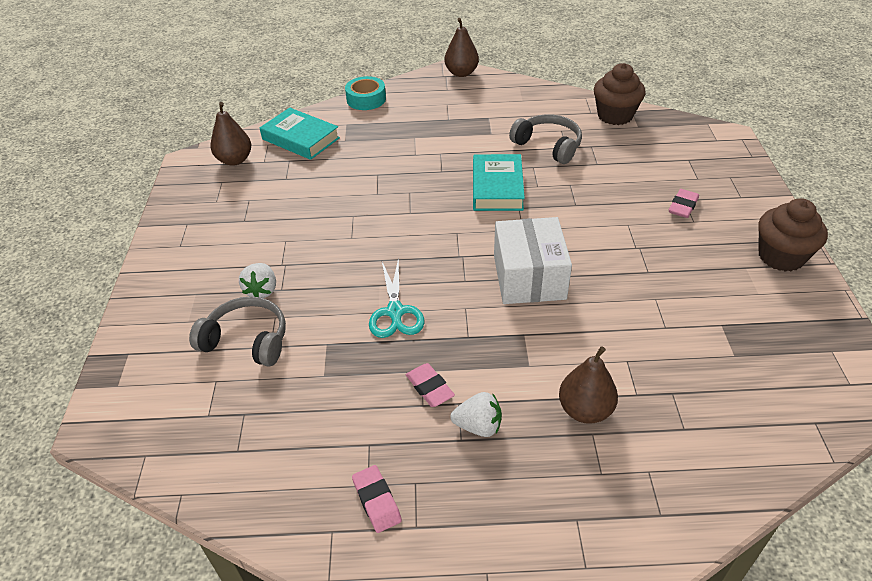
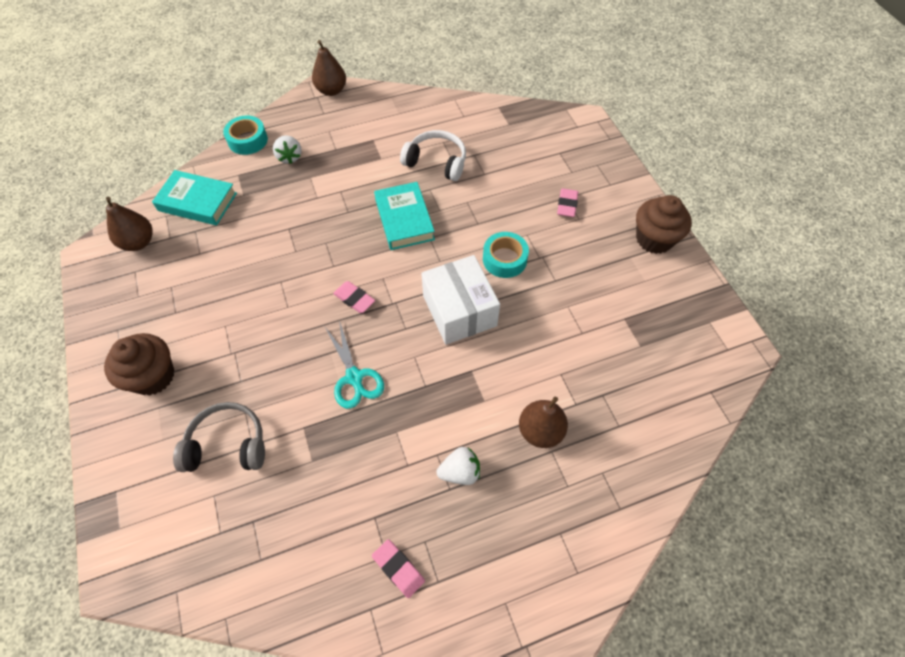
camera: 20 degrees left, 15 degrees up
white strawberry [239,263,276,298] -> white strawberry moved to [273,135,302,164]
pink eraser [406,363,455,407] -> pink eraser moved to [333,281,375,313]
grey headphones [509,114,582,164] -> white headphones [400,130,466,181]
brown cupcake [594,63,646,125] -> brown cupcake moved to [104,333,174,395]
none -> turquoise tape [483,232,529,278]

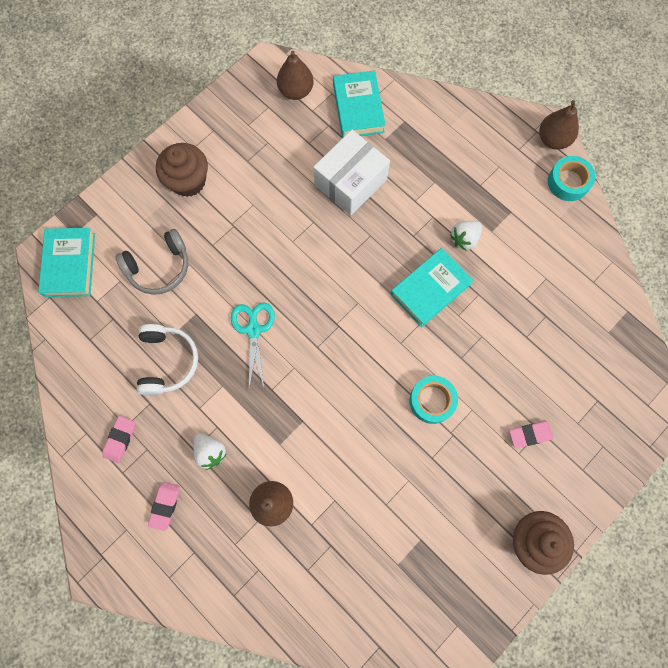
camera: 65 degrees right, 15 degrees up
grey headphones [173,402,265,472] -> grey headphones turned 90 degrees clockwise [115,229,188,295]
turquoise tape [223,115,268,155] -> turquoise tape moved to [548,156,596,201]
white strawberry [273,135,302,164] -> white strawberry moved to [450,221,482,251]
turquoise scissors [325,321,384,409] -> turquoise scissors turned 135 degrees clockwise [231,302,275,388]
pink eraser [333,281,375,313] -> pink eraser moved to [148,482,180,531]
white headphones [400,130,466,181] -> white headphones moved to [137,324,198,395]
white box [421,255,500,345] -> white box moved to [313,130,390,216]
none -> turquoise book [38,228,95,297]

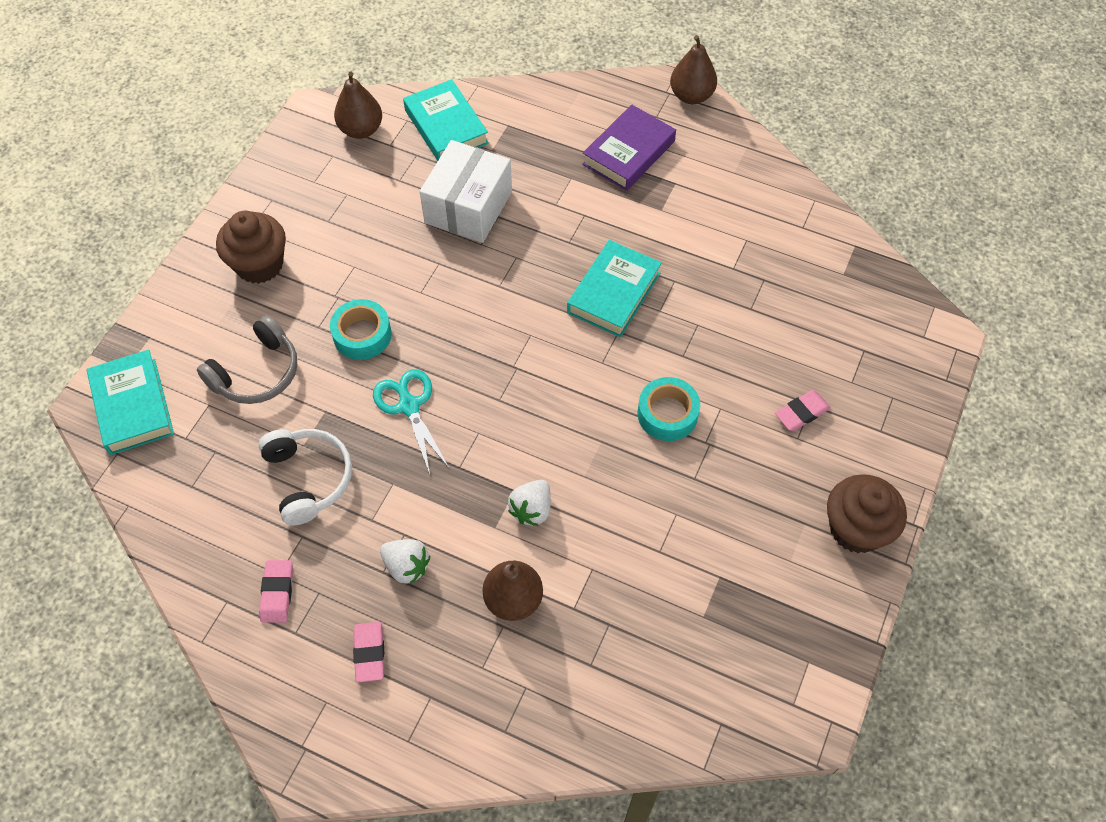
camera: 20 degrees left, 15 degrees down
white strawberry [450,221,482,251] -> white strawberry moved to [508,480,551,526]
turquoise tape [548,156,596,201] -> turquoise tape moved to [330,299,392,360]
none -> purple book [582,104,676,191]

